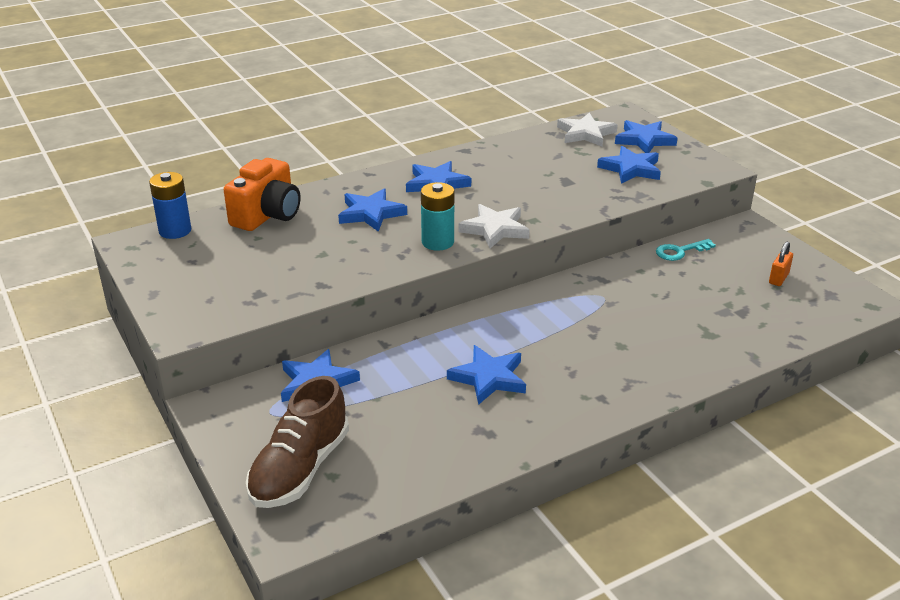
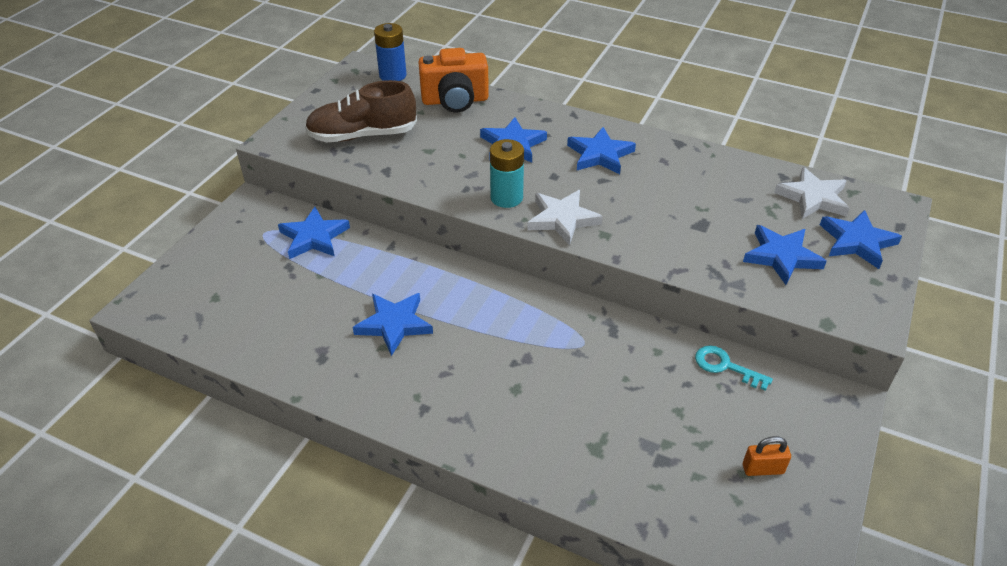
camera: 55 degrees right, 10 degrees up
brown shoe [246,376,349,508] -> brown shoe moved to [305,80,417,142]

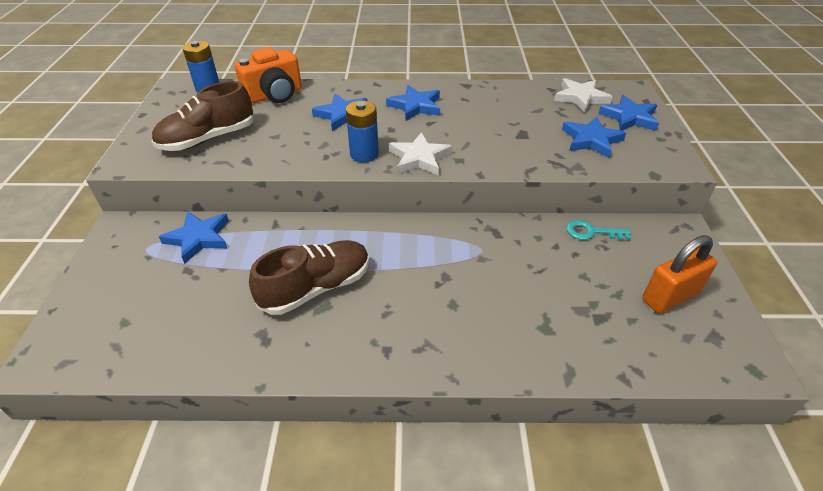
camera: 25 degrees left, 0 degrees up
blue star [353,293,433,356] -> brown shoe [249,240,369,315]
turquoise battery [490,139,524,208] -> blue battery [346,101,379,163]
orange padlock [743,436,791,476] -> orange padlock [642,235,717,313], size x1.83

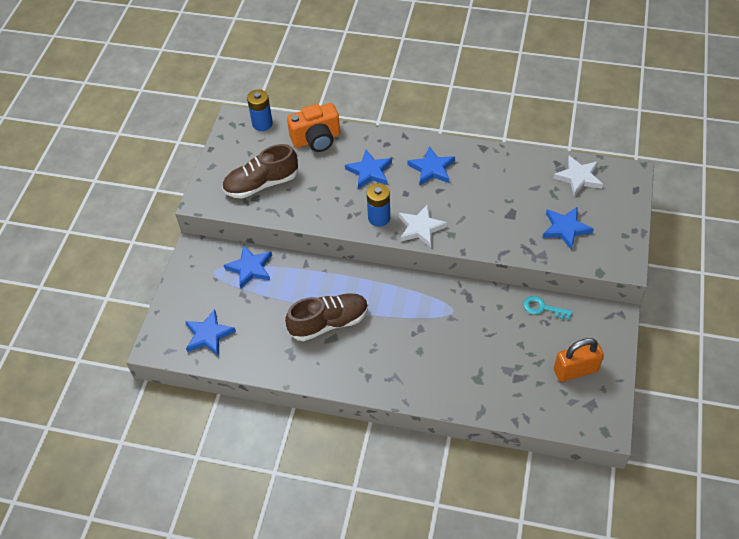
camera: 15 degrees right, 10 degrees up
blue star [598,95,659,131] -> blue star moved to [185,309,236,356]

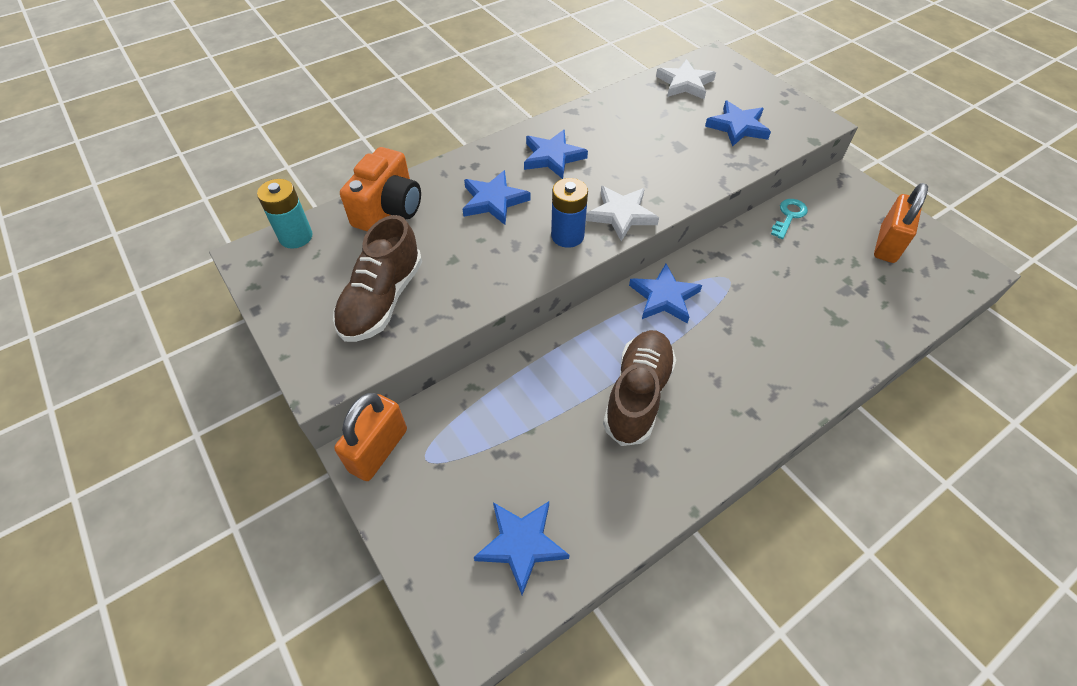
camera: 50 degrees left, 0 degrees up
blue star [224,245,272,288] -> blue star moved to [629,264,702,323]
blue battery [247,89,273,131] -> turquoise battery [257,179,313,249]
turquoise key [523,296,572,320] -> turquoise key turned 150 degrees clockwise [771,199,808,239]
none -> orange padlock [334,393,407,481]

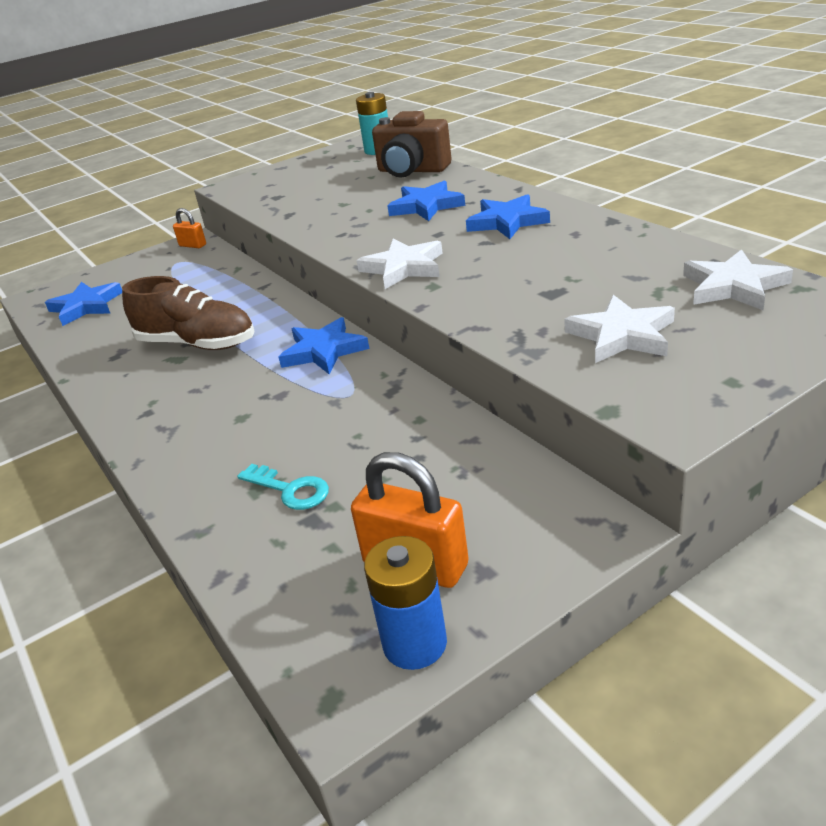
camera: 95 degrees right, 20 degrees down
brown shoe [333,215,422,342] -> none
orange padlock [334,393,407,481] -> orange padlock [173,208,206,248], size x0.55
orange camera [340,147,421,231] -> brown camera [372,111,452,177]
blue battery [551,178,588,248] -> blue battery moved to [364,536,447,670]
blue star [705,101,771,147] -> white star [564,295,675,363]
turquoise key [771,199,808,239] -> turquoise key moved to [237,464,329,510]

